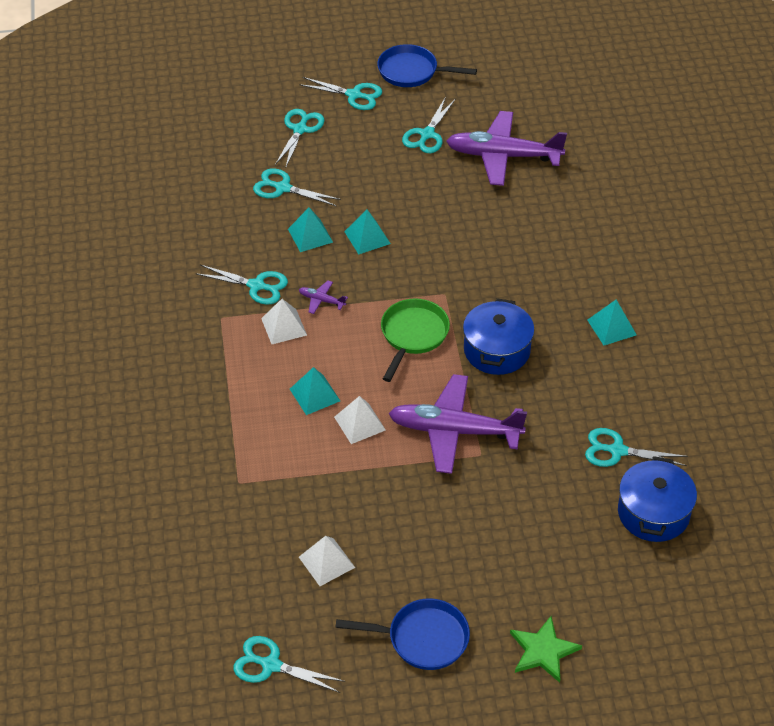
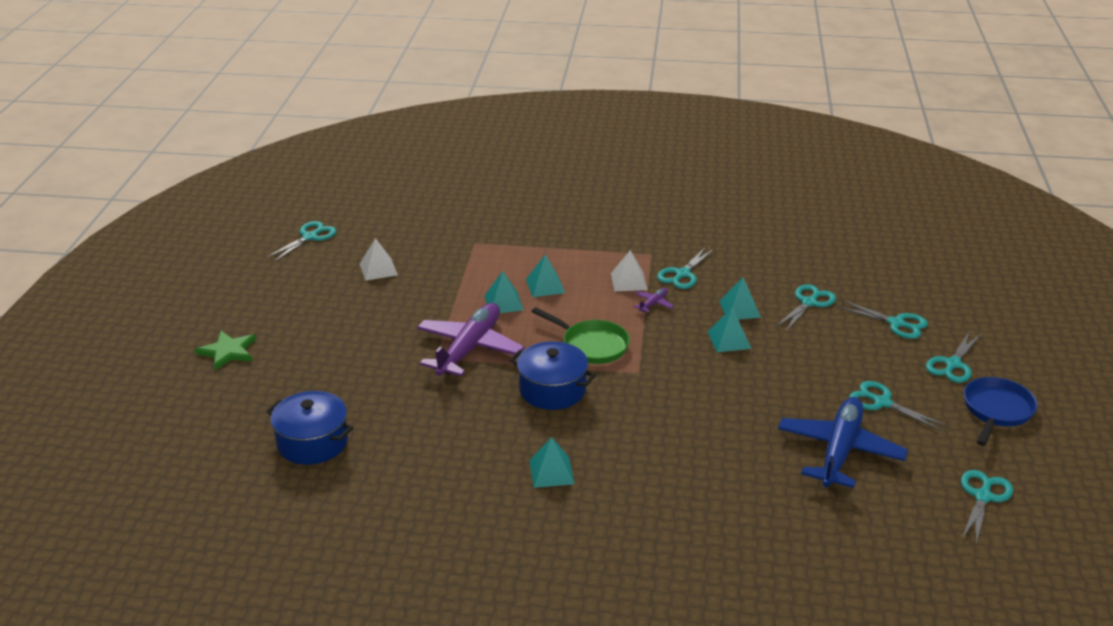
camera: 105 degrees right, 15 degrees down
white pyramid [334,396,386,444] -> turquoise pyramid [484,271,523,313]
blue pan [335,599,470,670] -> none
purple plane [446,111,567,186] -> blue plane [778,397,908,488]
turquoise scissors [585,428,688,467] -> turquoise scissors moved to [961,470,1013,543]

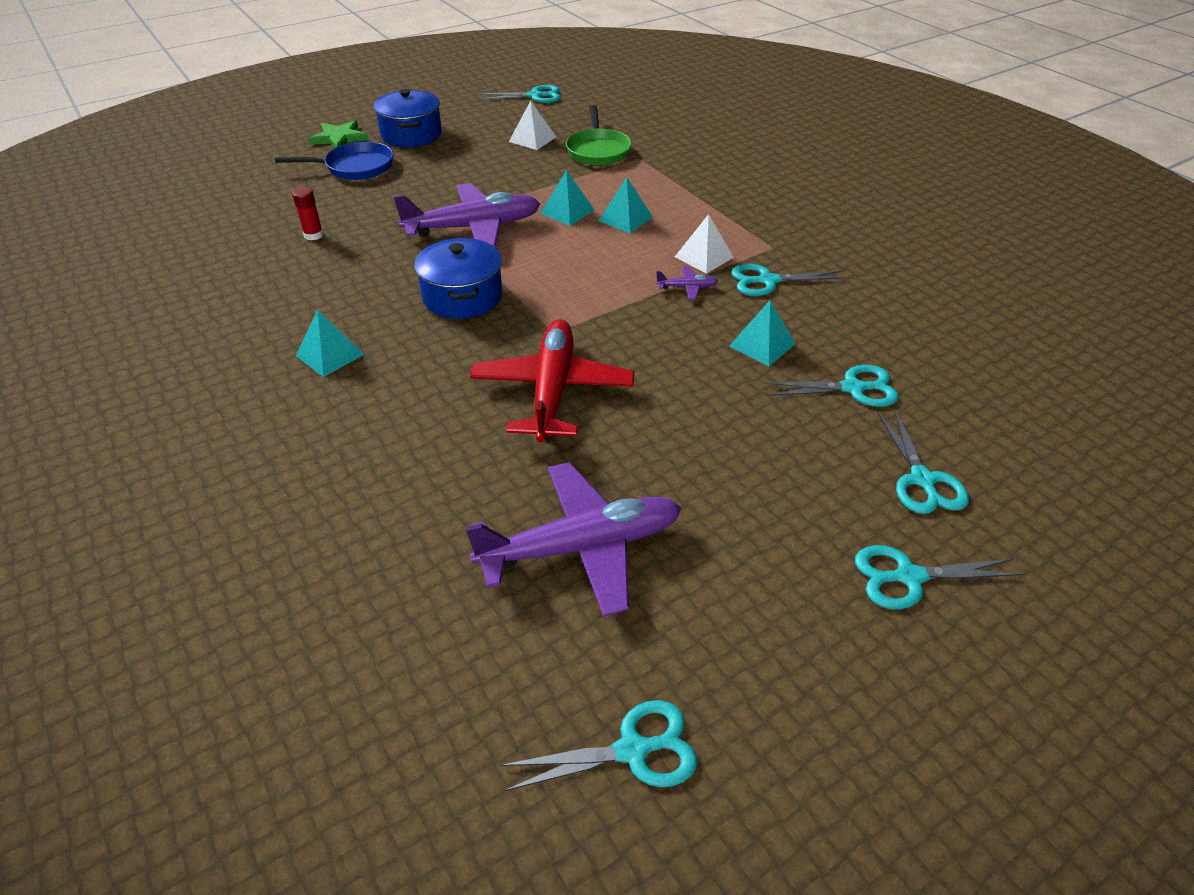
camera: 50 degrees right, 10 degrees up
blue pot [267,391,353,465] -> blue pot moved to [373,89,442,147]
green pan [531,307,630,364] -> green pan moved to [566,105,632,165]
turquoise pyramid [708,307,751,352] -> none
blue plane [778,397,908,488] -> purple plane [465,462,681,617]
turquoise scissors [849,381,948,432] -> none
blue pan [964,377,1037,446] -> blue pan moved to [275,142,393,180]
none -> red glue stick [292,187,323,240]
none -> red plane [470,319,634,443]

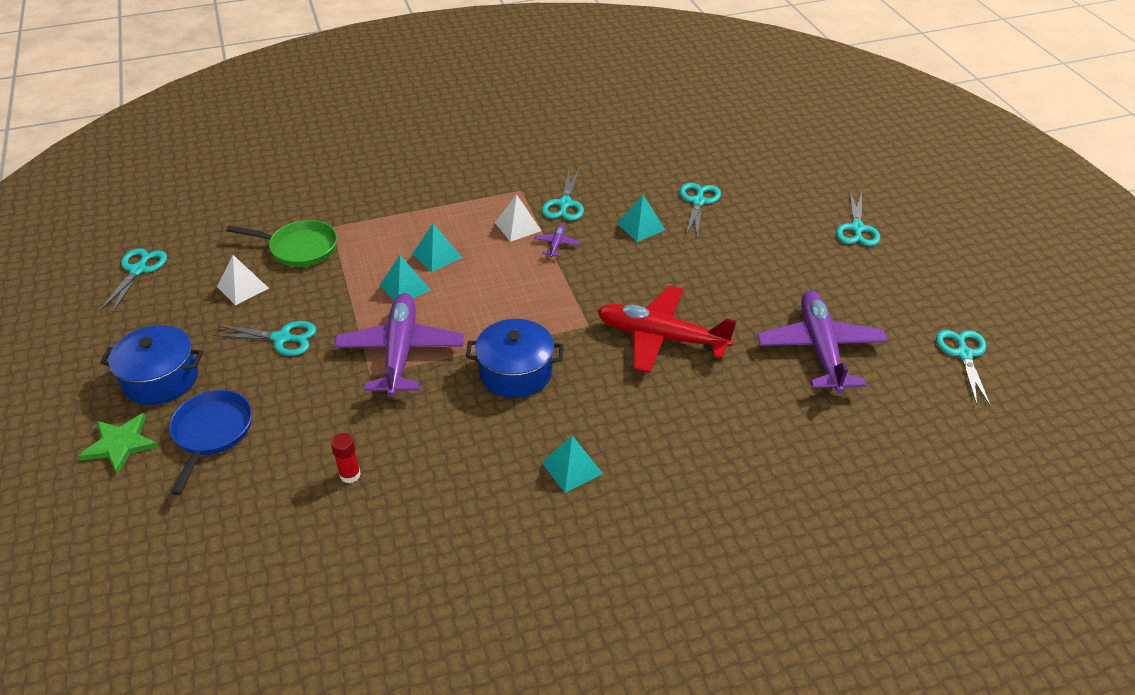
camera: 75 degrees left, 0 degrees up
turquoise scissors [878,410,969,514] -> turquoise scissors moved to [213,321,316,356]

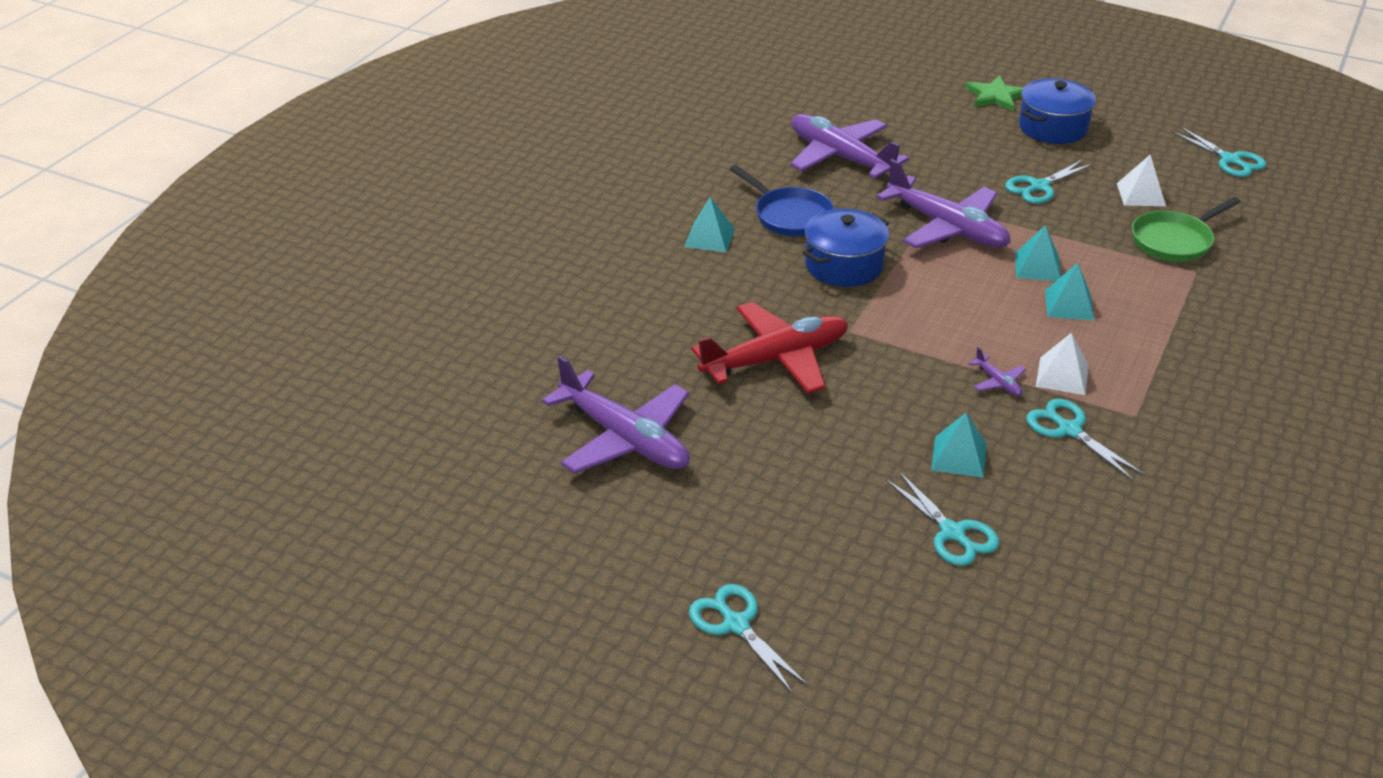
camera: 135 degrees right, 5 degrees down
blue pan [169,390,252,495] -> blue pan moved to [730,165,834,236]
red glue stick [331,433,361,483] -> purple plane [790,114,909,178]
turquoise scissors [936,330,990,406] -> none

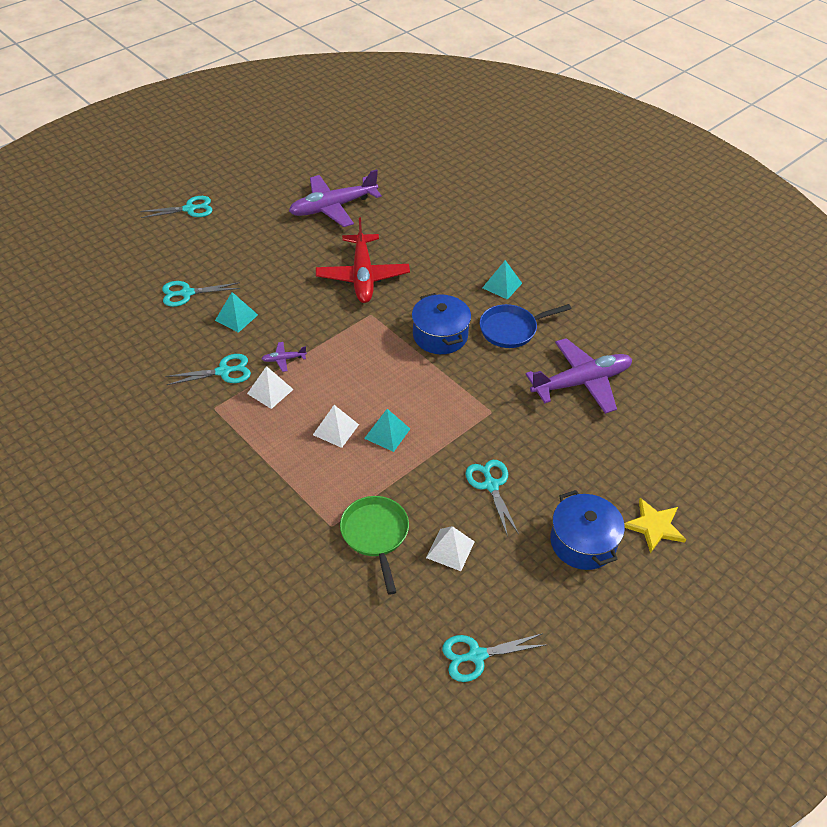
camera: 110 degrees right, 10 degrees up
purple plane [876,159,1011,248] -> none
green star [965,76,1023,112] -> yellow star [624,498,686,553]
turquoise pyramid [1045,263,1094,320] -> white pyramid [313,405,359,448]

